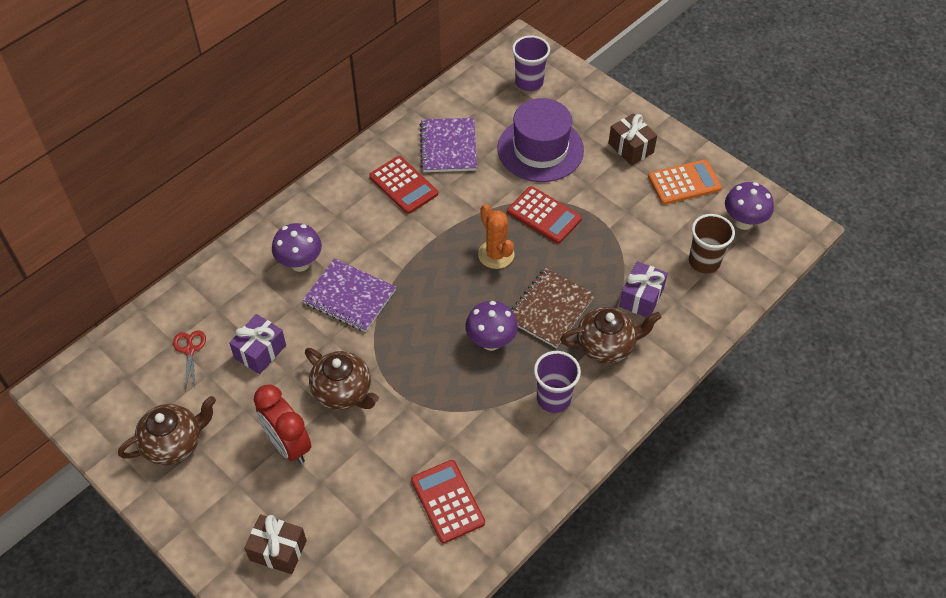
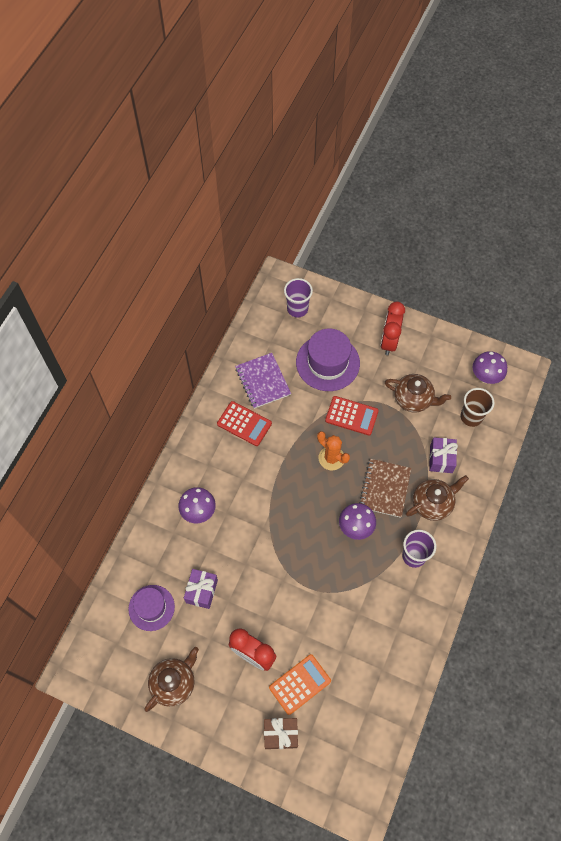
camera: 20 degrees left, 10 degrees up
red scissors [173,330,206,390] -> purple hat [128,585,175,631]
purple notebook [303,258,396,332] -> none
brown teapot [305,348,379,410] -> brown teapot moved to [385,374,451,413]
red calculator [411,460,485,543] -> none
brown gift [608,113,657,165] -> red clock [381,302,405,355]
orange calculator [648,159,722,205] -> orange calculator moved to [269,654,331,715]

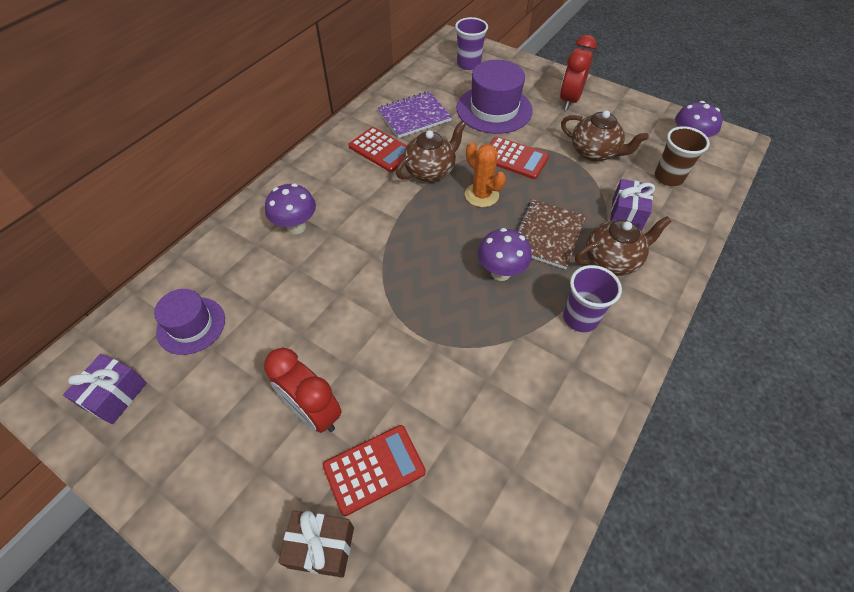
camera: 10 degrees right, 10 degrees down
brown teapot [144,647,199,712] -> brown teapot moved to [396,121,466,182]
purple gift [184,569,218,609] -> purple gift moved to [63,354,147,424]
purple notebook [235,353,291,409] -> purple notebook turned 75 degrees clockwise [377,91,452,138]
orange calculator [269,654,331,715] -> red calculator [323,425,426,516]

